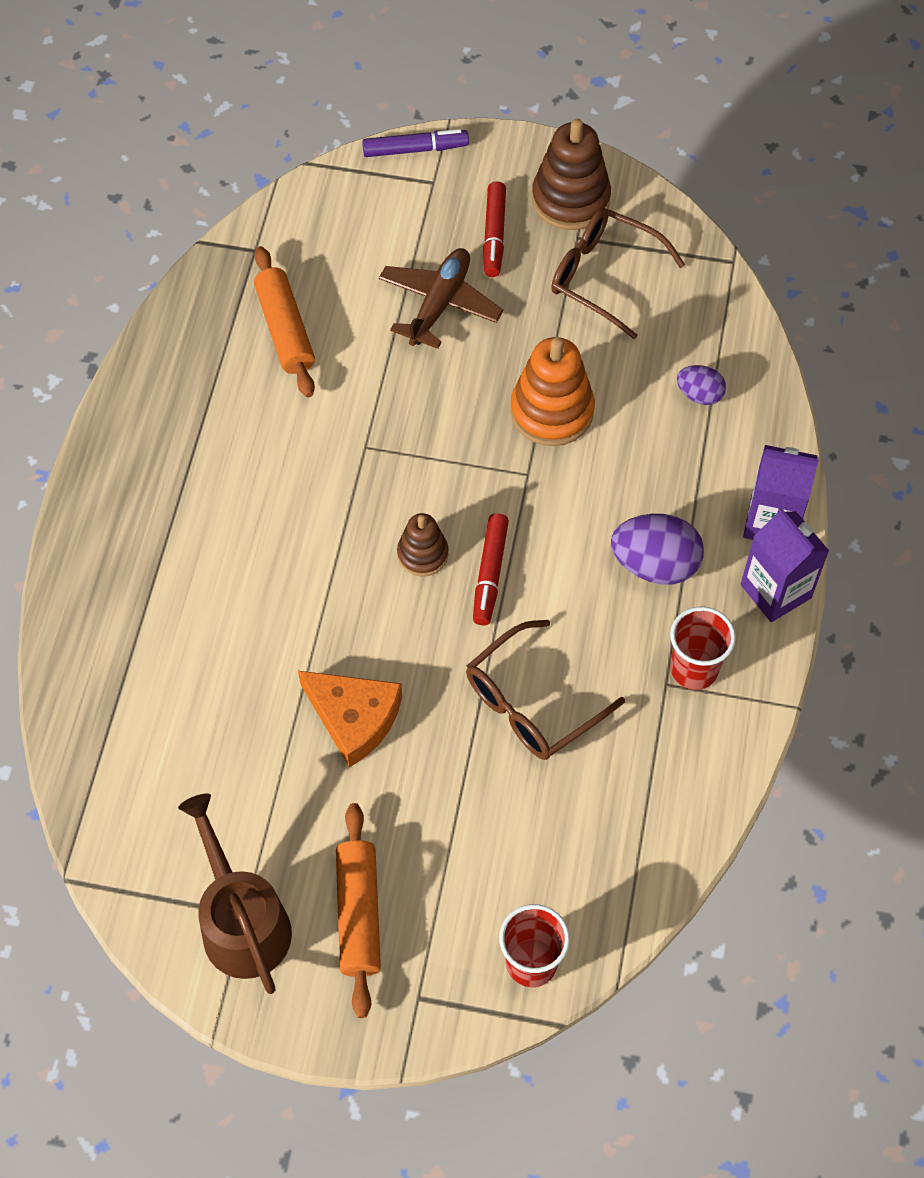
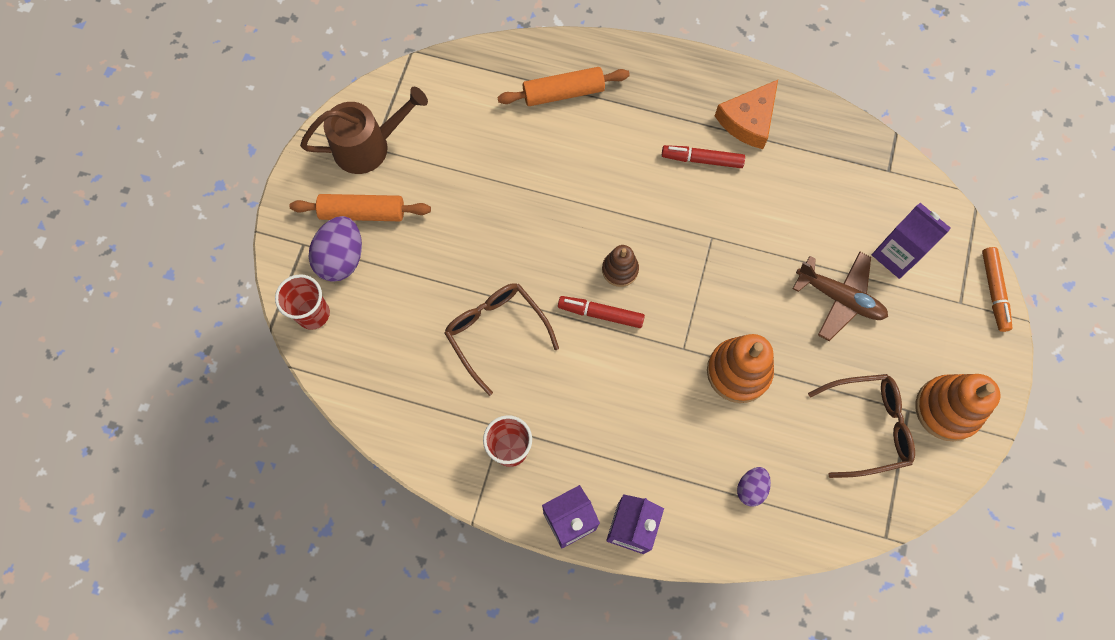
camera: 95 degrees right, 10 degrees up
orange rolling pin [254,246,315,397] -> orange rolling pin moved to [497,67,630,106]
orange cheese [298,671,402,768] -> orange cheese moved to [715,80,778,149]
purple marker [362,129,469,157] -> orange marker [982,247,1013,332]
red marker [483,181,506,277] -> red marker moved to [662,145,745,168]
brown stacking toy [532,119,611,230] -> orange stacking toy [915,374,1000,441]
brown glasses [551,208,685,339] -> brown glasses turned 45 degrees clockwise [808,374,915,478]
purple egg [611,514,704,585] -> purple egg moved to [309,216,362,282]
none -> purple carton [872,203,951,279]

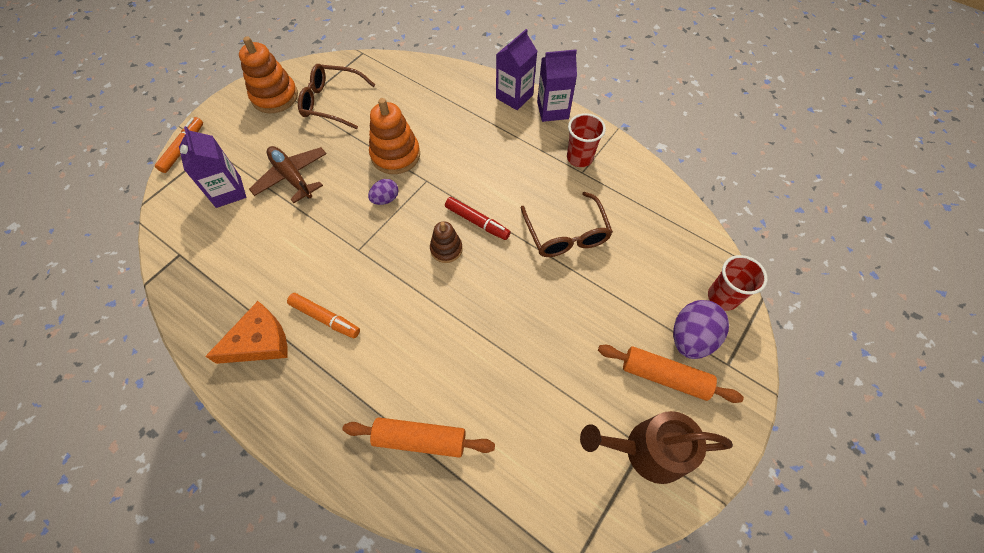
camera: 160 degrees left, 10 degrees down
red marker [662,145,745,168] -> orange marker [287,293,360,338]
purple egg [737,467,771,506] -> purple egg moved to [368,179,399,205]

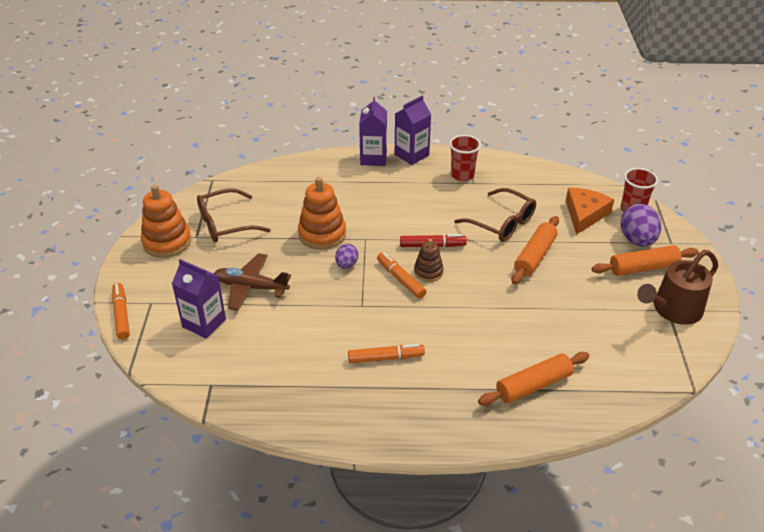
camera: 35 degrees left, 20 degrees down
orange cheese [205,301,288,364] -> orange cheese moved to [566,188,614,235]
none -> orange marker [377,252,427,299]
none -> orange rolling pin [512,216,559,284]

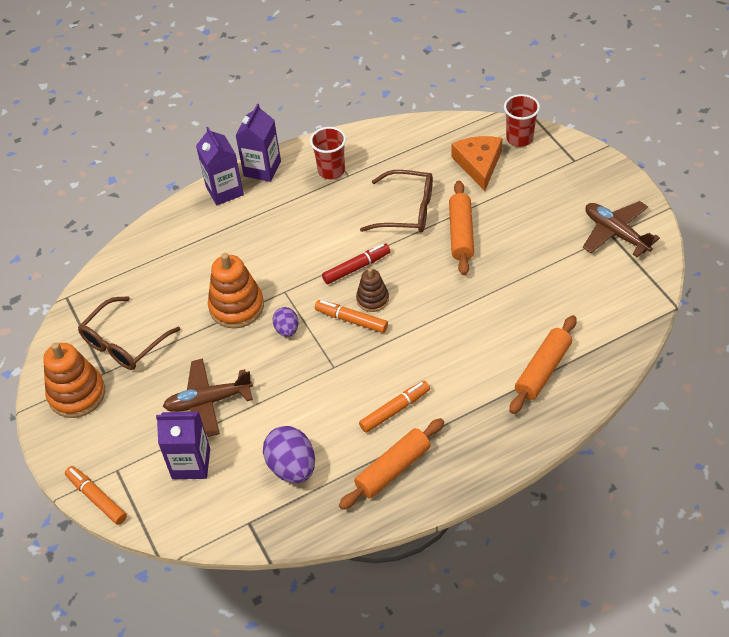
camera: 25 degrees left, 10 degrees up
orange rolling pin [592,245,699,276] -> orange rolling pin moved to [339,418,444,510]
purple egg [621,204,662,247] -> purple egg moved to [263,426,315,483]
brown watering can [637,250,718,325] -> brown plane [583,201,660,257]

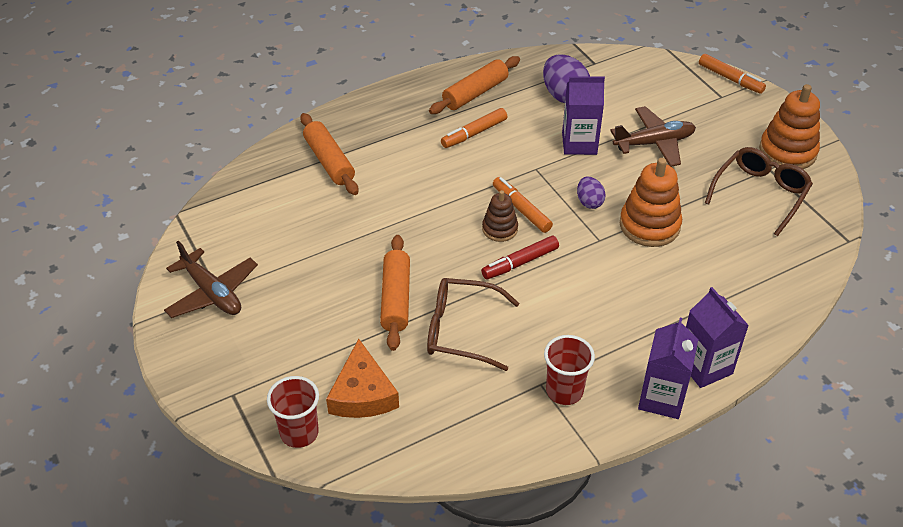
camera: 175 degrees right, 5 degrees down
purple carton [156,412,210,479] -> purple carton moved to [562,76,605,155]
orange marker [315,300,388,333] -> orange marker turned 150 degrees counterclockwise [493,177,553,233]
orange rolling pin [509,315,577,414] -> orange rolling pin turned 60 degrees counterclockwise [300,113,358,195]

